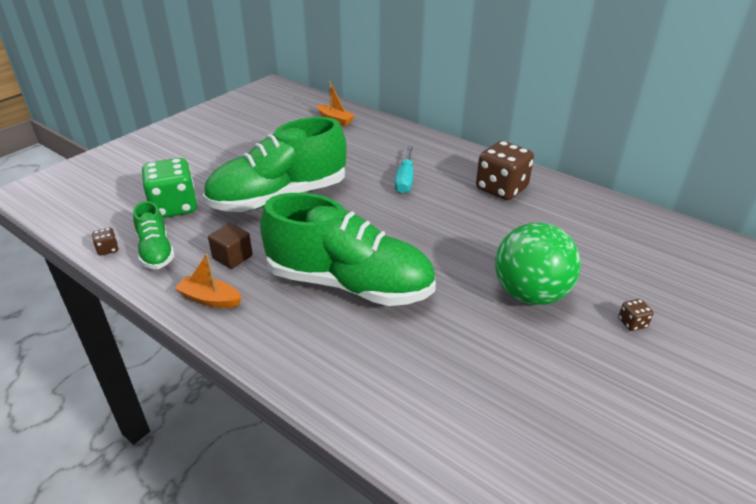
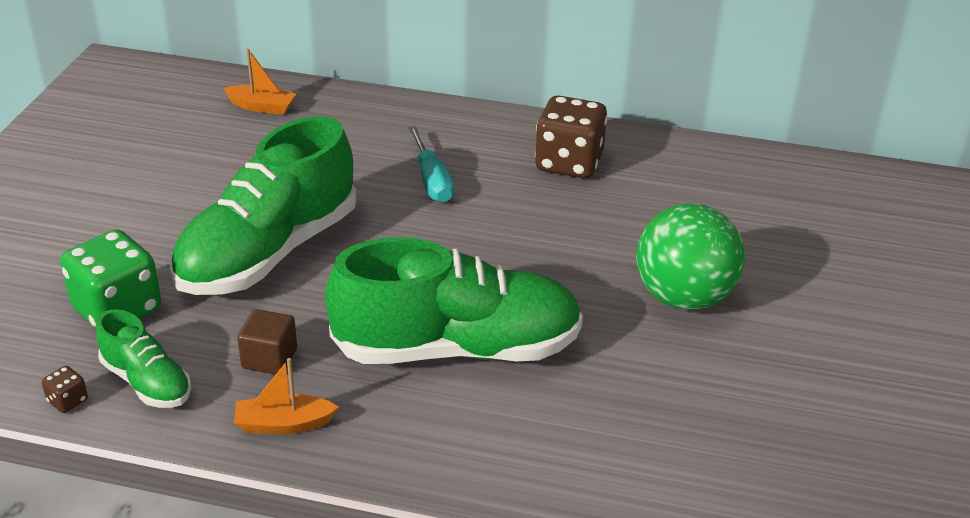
camera: 25 degrees left, 0 degrees up
brown dice [618,299,654,331] -> none

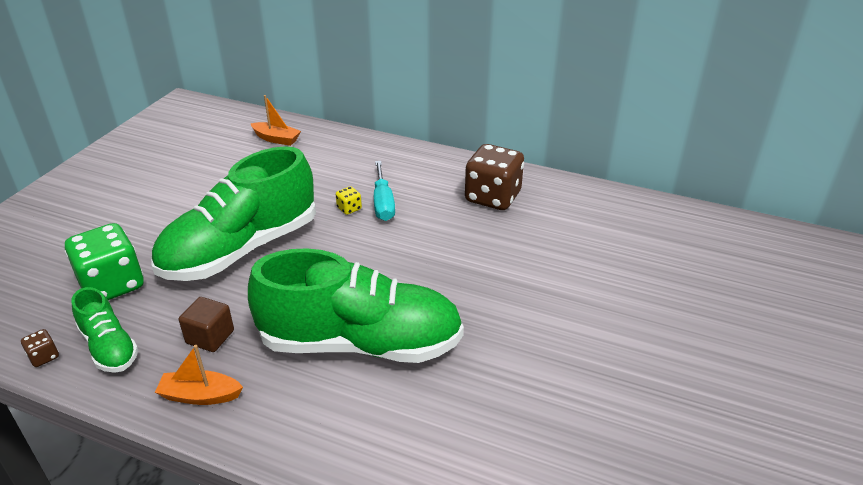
camera: 10 degrees right, 0 degrees up
green ball [636,203,745,310] -> none
none -> yellow dice [336,186,362,215]

